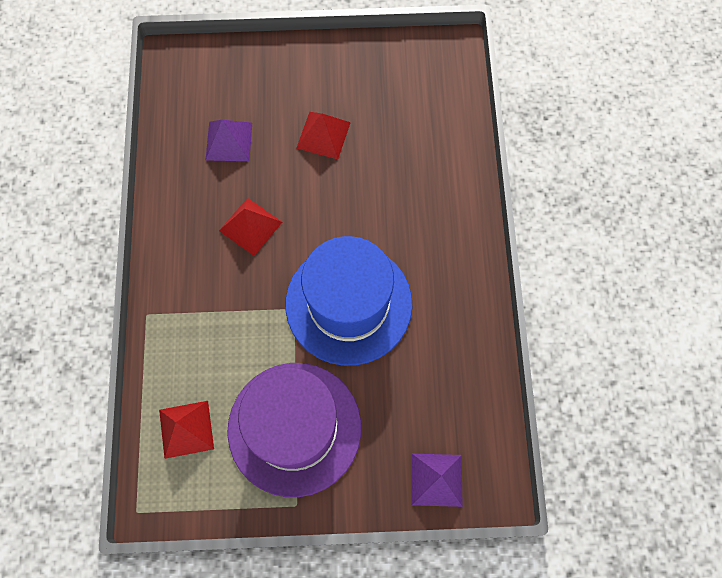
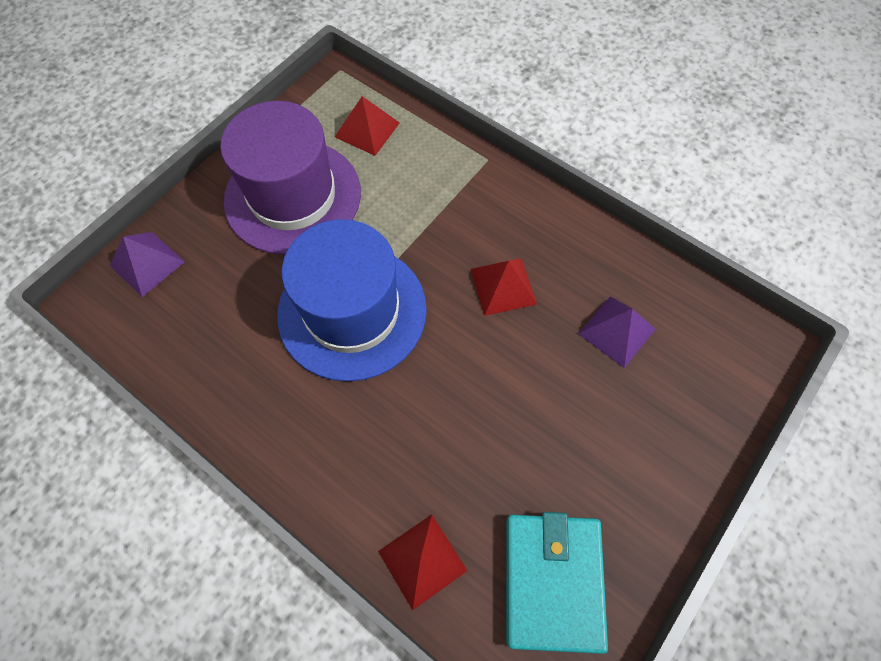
camera: 130 degrees right, 5 degrees down
red pyramid [297,112,351,159] -> red pyramid moved to [378,515,468,610]
none -> turquoise wallet [506,512,608,654]

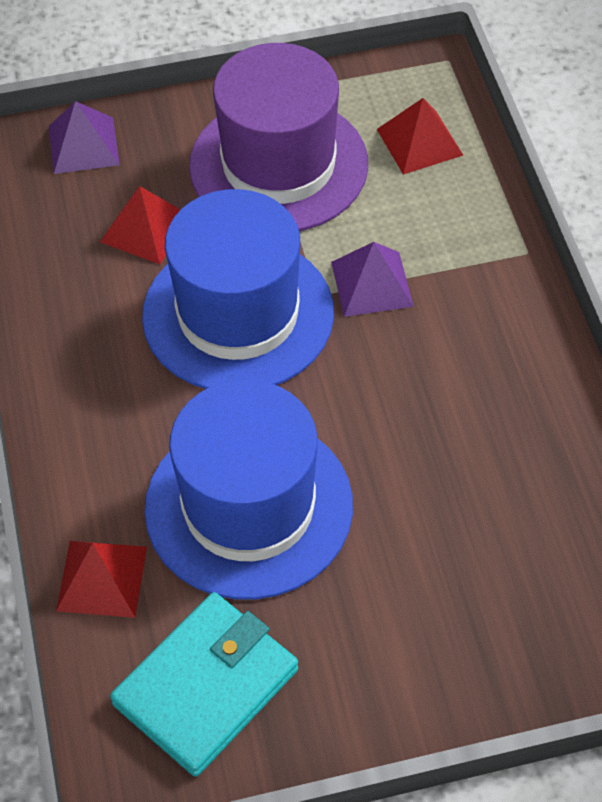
camera: 40 degrees right, 10 degrees down
red pyramid [471,258,537,316] -> red pyramid moved to [100,186,180,264]
purple pyramid [578,296,656,368] -> purple pyramid moved to [331,242,414,317]
none -> blue hat [145,379,353,600]

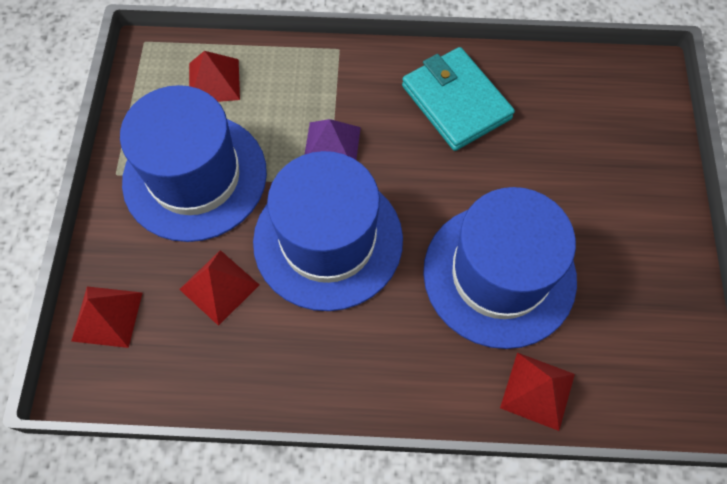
camera: 75 degrees left, 10 degrees up
purple pyramid [49,101,120,174] -> red pyramid [71,286,143,348]
turquoise wallet [110,592,298,777] -> turquoise wallet moved to [402,47,515,151]
purple hat [189,43,368,231] -> blue hat [120,85,267,242]

